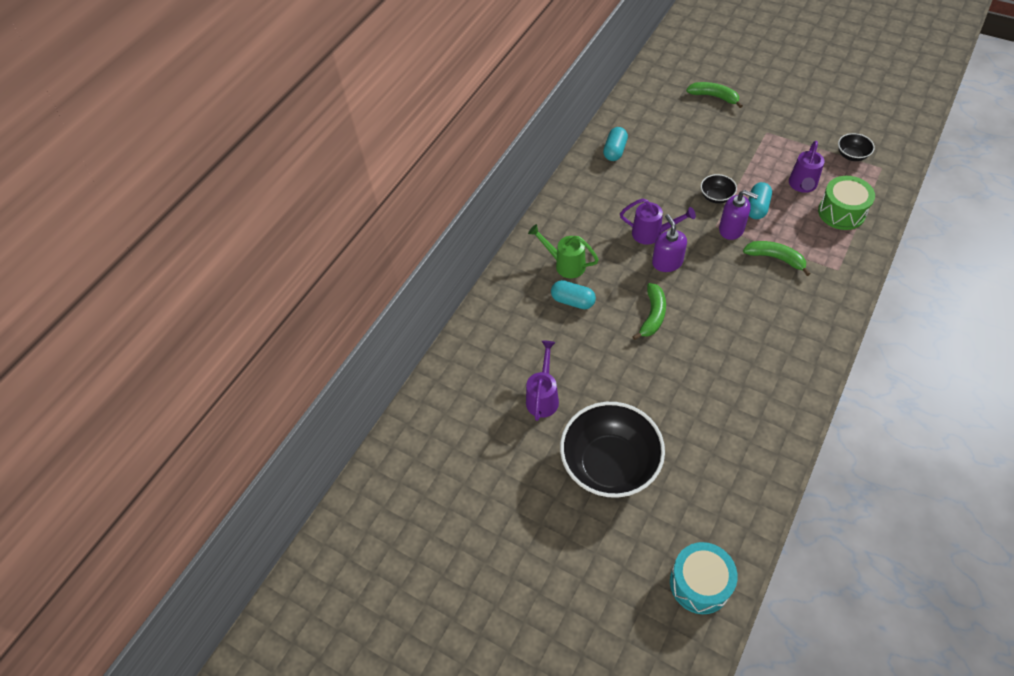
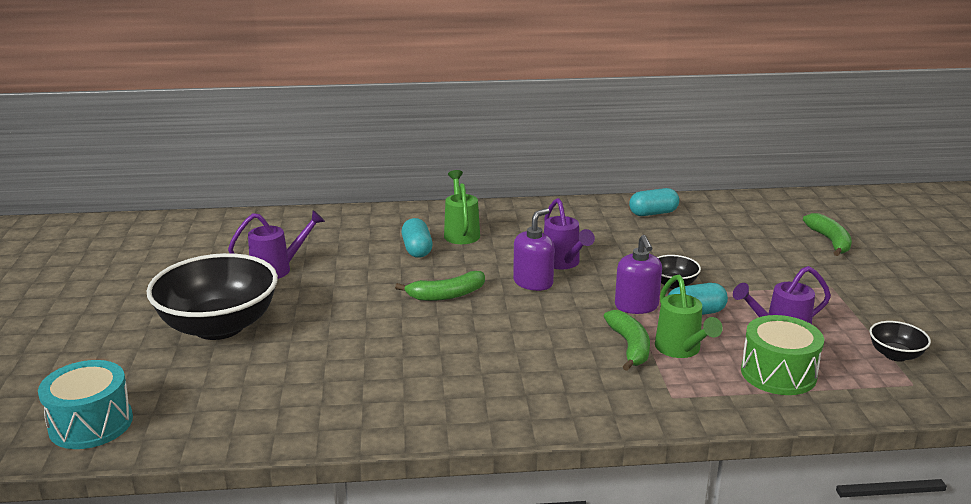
camera: 50 degrees right, 30 degrees down
none -> green watering can [655,275,723,358]

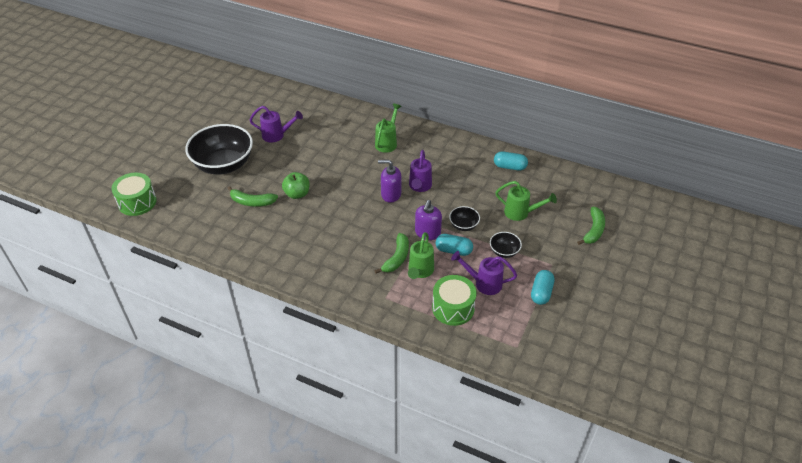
camera: 30 degrees right, 20 degrees up
turquoise drum [38,360,133,449] -> green drum [111,173,157,216]
green banana [395,271,485,301] -> green banana moved to [227,186,278,207]
turquoise capsule [401,218,433,258] -> turquoise capsule moved to [531,270,554,305]
purple soap dispenser [513,208,555,291] -> purple soap dispenser turned 150 degrees counterclockwise [378,160,401,203]
black bowl [870,321,931,362] -> black bowl moved to [490,232,522,258]
none -> green apple [282,172,310,199]
none -> green watering can [495,181,557,221]

